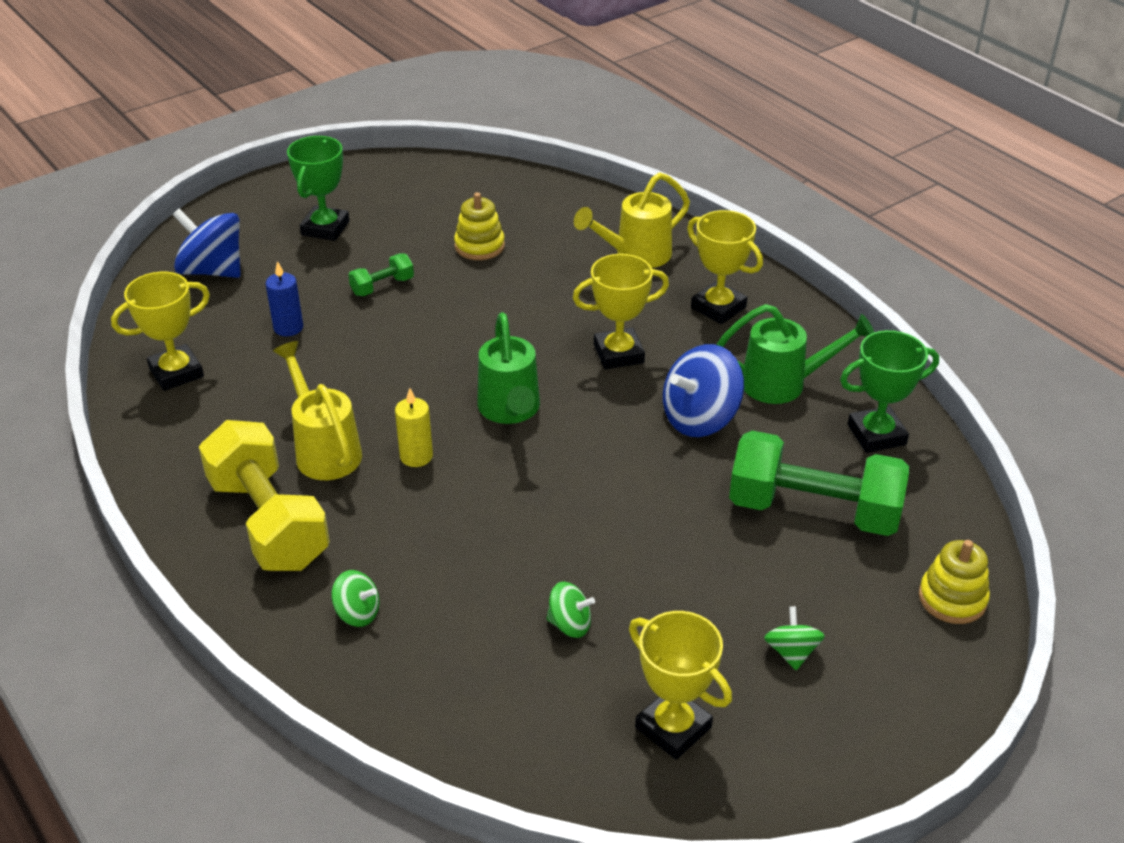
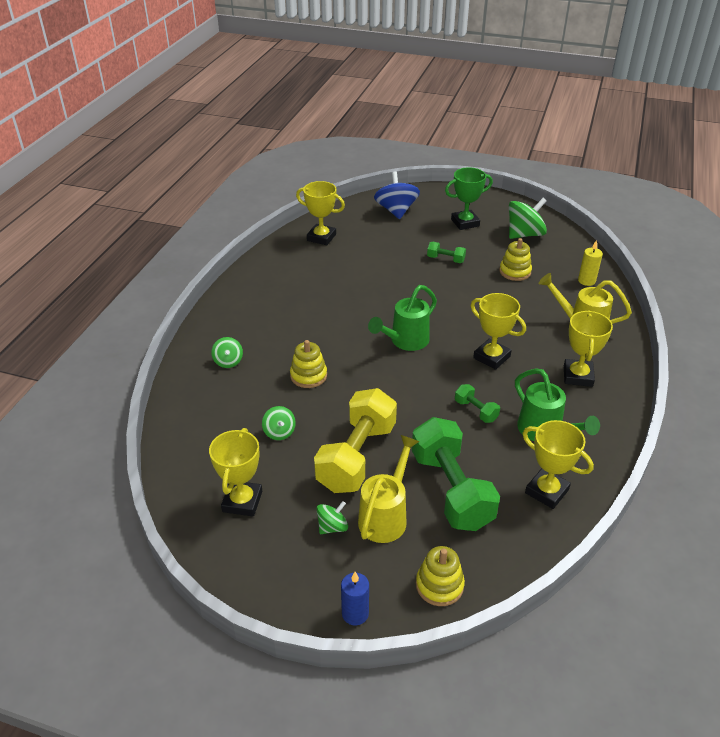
camera: 55 degrees right, 0 degrees up
yellow dumbbell [199,420,330,571] -> yellow dumbbell moved to [314,388,397,493]
blue candle [266,261,303,336] -> blue candle moved to [341,572,369,625]
yellow watering can [273,341,362,480] -> yellow watering can moved to [358,435,420,543]
yellow candle [395,388,433,467] -> yellow candle moved to [578,240,603,286]
blue spinning top [663,344,744,437] -> green dumbbell [455,384,500,423]
green trophy [840,330,939,453] -> yellow trophy [522,420,594,509]
none -> yellow stacking toy [290,340,327,388]
none -> green spinning top [509,198,547,239]

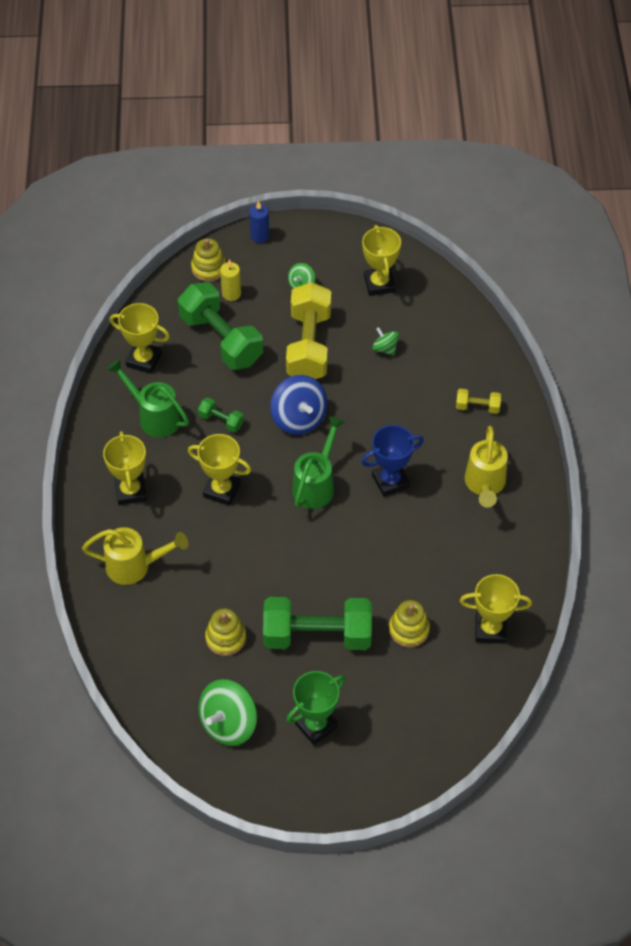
camera: 160 degrees right, 15 degrees up
green spinning top [211,337,243,368] -> yellow dumbbell [456,389,501,414]
yellow stacking toy [290,340,327,388] -> yellow stacking toy moved to [389,600,430,647]
yellow watering can [358,435,420,543] -> yellow watering can moved to [465,426,508,508]
blue spinning top [374,171,420,219] -> blue spinning top moved to [270,375,327,435]
green dumbbell [427,242,466,263] -> green dumbbell [263,597,372,650], size x2.24
yellow candle [578,240,603,286] -> yellow candle moved to [220,259,241,301]
none -> blue trophy [361,425,424,497]

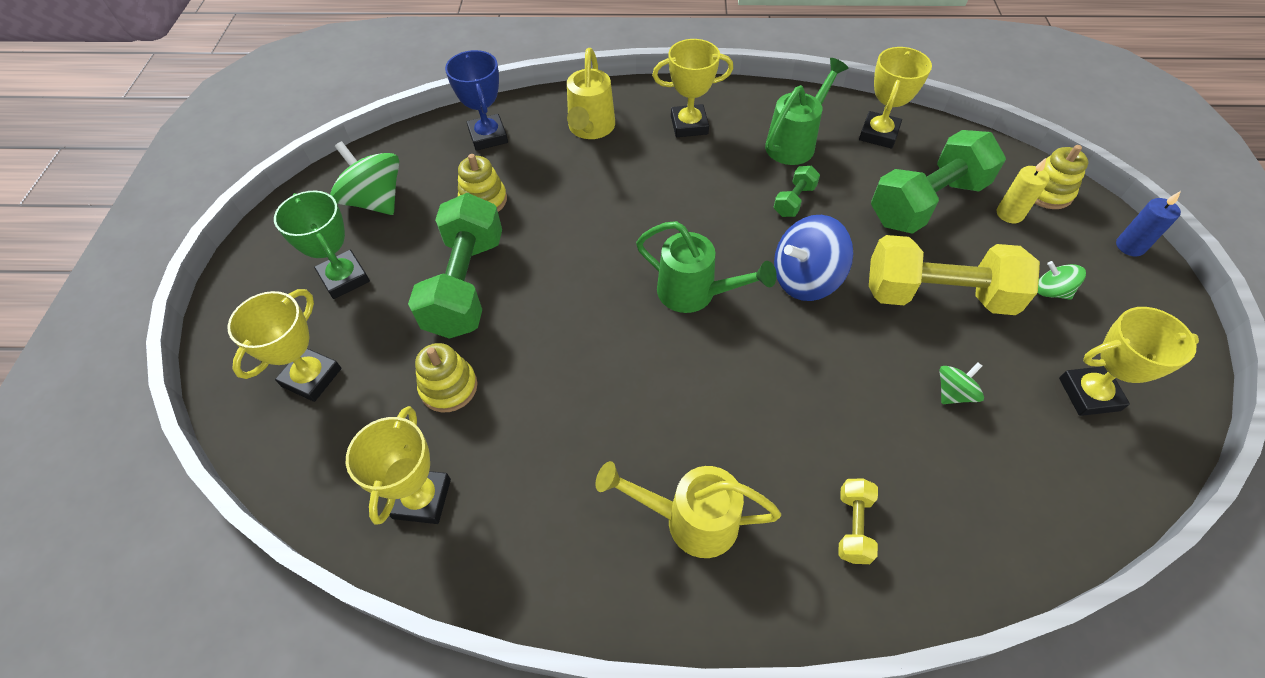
camera: 95 degrees right, 0 degrees up
yellow trophy [188,434,251,506] -> yellow trophy moved to [228,289,341,402]
blue trophy [361,425,424,497] -> blue trophy moved to [445,50,508,151]

